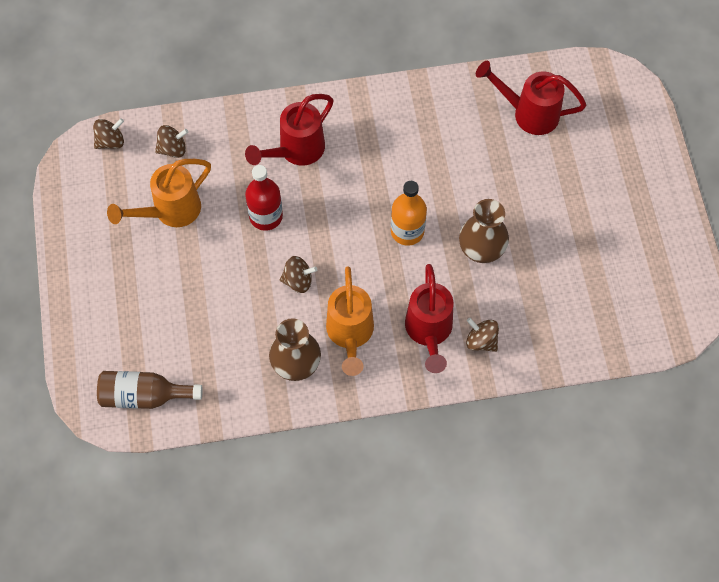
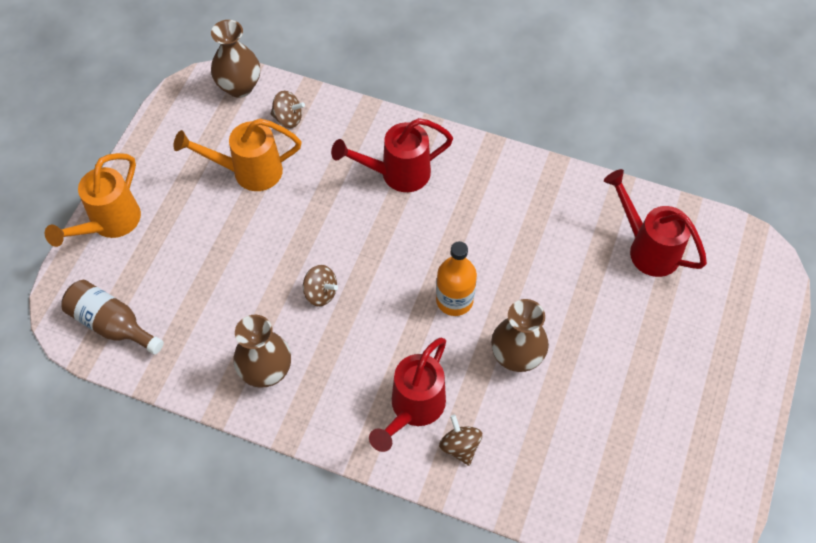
camera: 30 degrees right, 5 degrees down
brown spinning top [93,118,124,149] -> brown vase [211,20,260,98]
red bottle [245,165,283,231] -> none
orange watering can [326,266,374,376] -> orange watering can moved to [45,153,141,247]

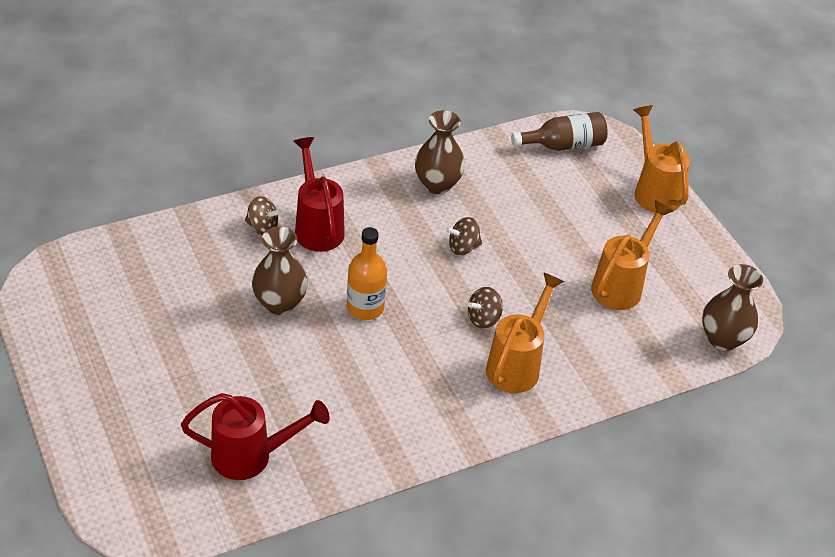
camera: 130 degrees right, 15 degrees down
brown spinning top [270,91,305,128] -> brown spinning top moved to [468,287,503,329]
red watering can [331,118,453,192] -> orange watering can [486,272,564,393]

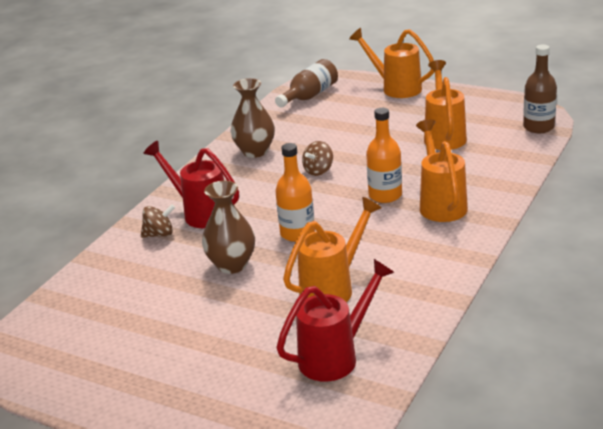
camera: 30 degrees left, 15 degrees down
brown spinning top [468,287,503,329] -> orange bottle [366,108,402,203]
brown vase [702,264,763,351] -> brown bottle [523,44,557,133]
none -> orange watering can [283,197,382,302]

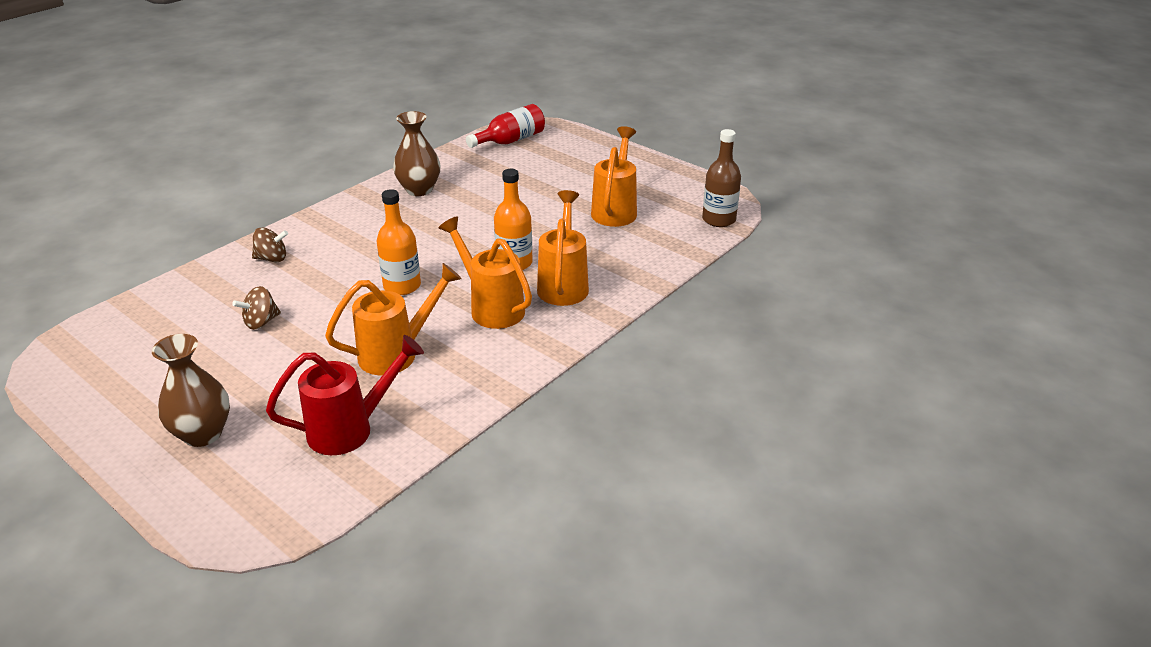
camera: 10 degrees right, 5 degrees up
red watering can [143,141,239,228] -> none
brown vase [202,180,255,274] -> brown vase moved to [152,334,230,447]
brown bottle [275,59,338,107] -> red bottle [466,104,545,148]
brown spinning top [302,141,333,176] -> brown spinning top moved to [232,286,281,330]
orange watering can [349,28,435,98] -> orange watering can moved to [439,216,532,329]

